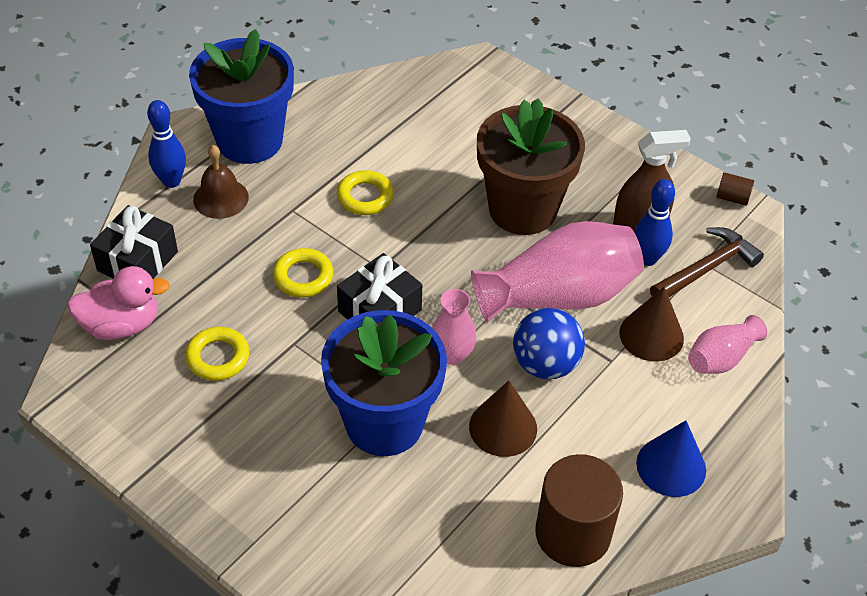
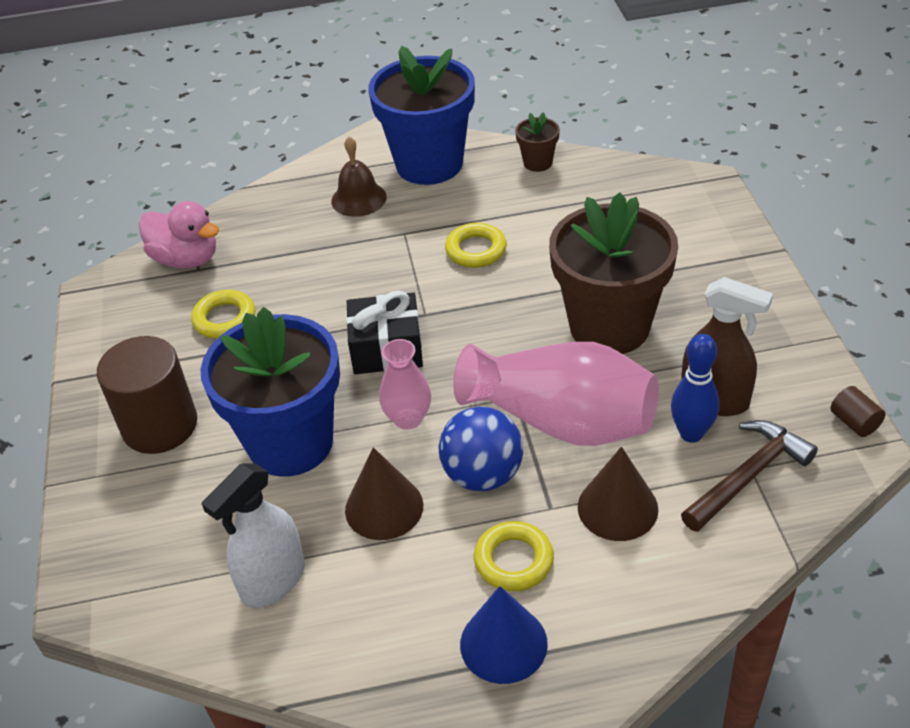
camera: 45 degrees right, 5 degrees down
black gift [90,205,178,279] -> none
blue bowling pin [147,100,186,188] -> none
yellow ring [273,248,333,298] -> yellow ring moved to [474,521,554,591]
brown cylinder [535,454,623,567] -> brown cylinder moved to [97,336,197,454]
brown hammer [650,227,764,297] -> brown hammer turned 45 degrees counterclockwise [681,420,818,532]
pink vase [688,315,767,374] -> none
none -> white spray bottle [202,463,305,608]
none -> brown flower pot [515,112,560,172]

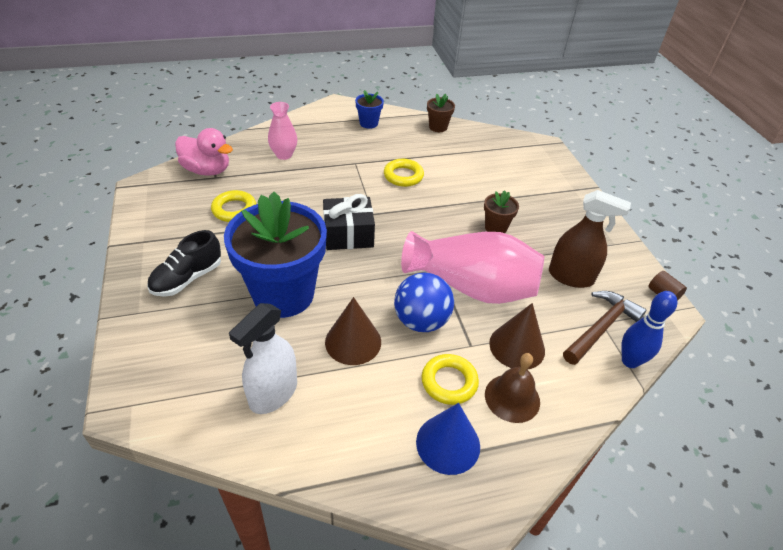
camera: 10 degrees left, 0 degrees up
brown cylinder [97,336,197,454] -> black shoe [147,230,221,297]
brown bell [331,137,387,217] -> brown bell moved to [485,353,540,423]
blue flower pot [368,45,475,185] -> blue flower pot [355,90,384,129], size x0.42
pink vase [379,339,431,430] -> pink vase moved to [268,102,297,160]
brown flower pot [549,192,678,354] -> brown flower pot [484,190,519,233], size x0.42
blue bowling pin [671,334,720,443] -> blue bowling pin moved to [621,291,678,368]

